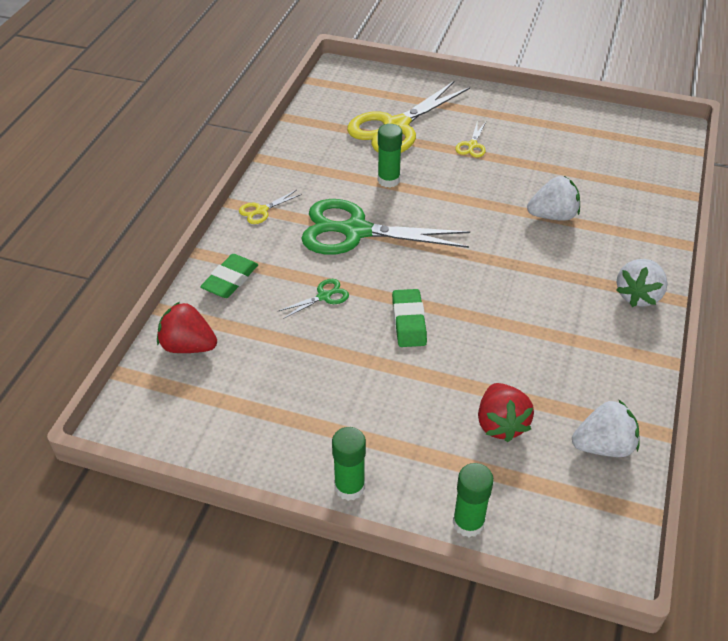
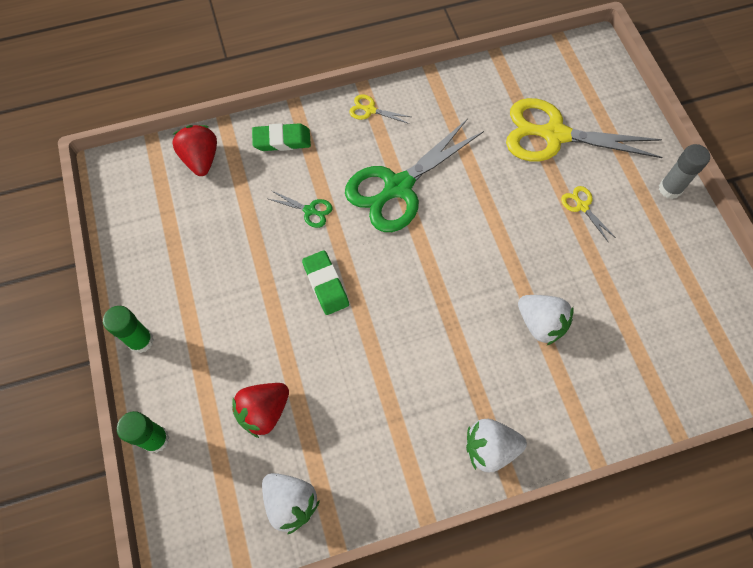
camera: 55 degrees right, 20 degrees up
green scissors [301,199,470,255] -> green scissors turned 105 degrees counterclockwise [345,118,484,232]
green glue stick [378,124,402,188] -> none
green eraser [392,289,427,347] -> green eraser turned 75 degrees counterclockwise [302,250,349,315]
yellow scissors [455,120,486,158] -> yellow scissors turned 75 degrees clockwise [561,186,616,243]
none -> grey glue stick [659,144,710,199]

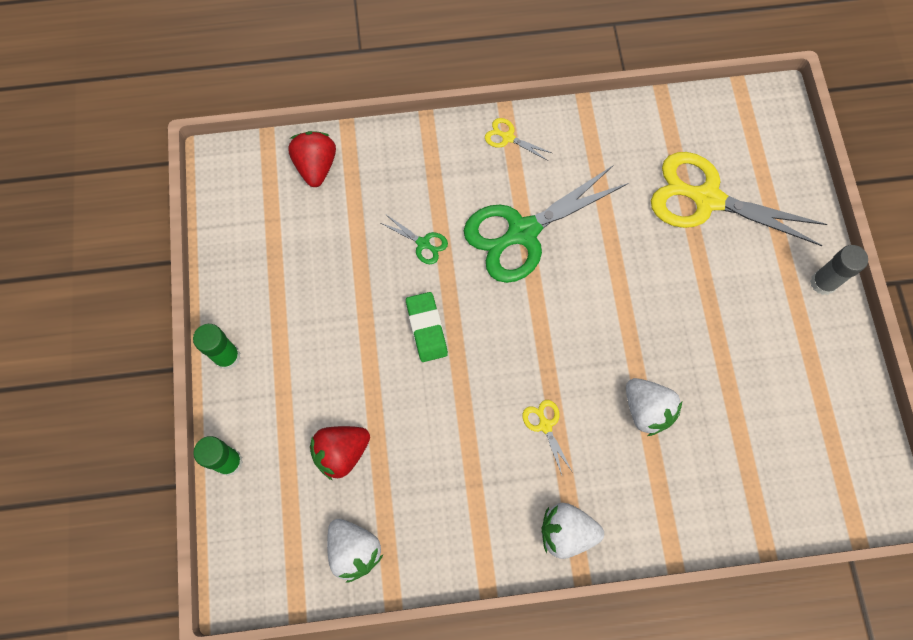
camera: 10 degrees right, 5 degrees up
green eraser [252,123,311,151] -> none
yellow scissors [561,186,616,243] -> yellow scissors moved to [522,400,573,475]

